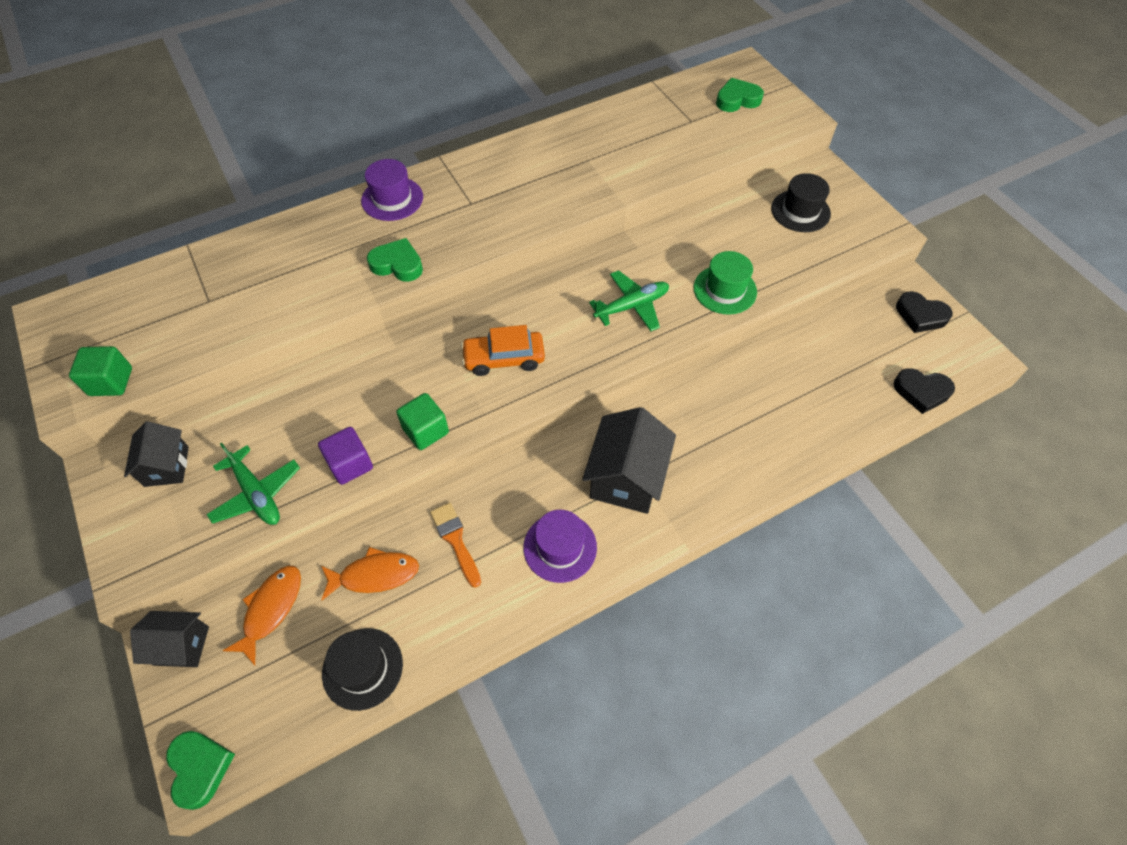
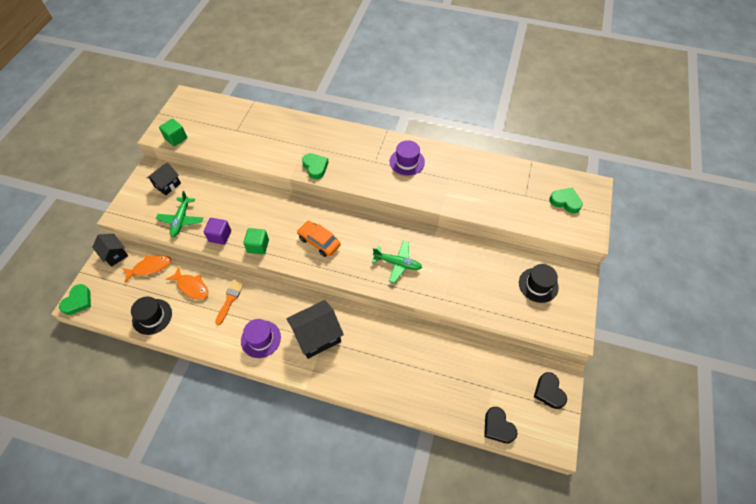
camera: 45 degrees right, 0 degrees up
purple hat [361,159,423,221] -> purple hat moved to [390,140,425,176]
green hat [694,251,757,315] -> none

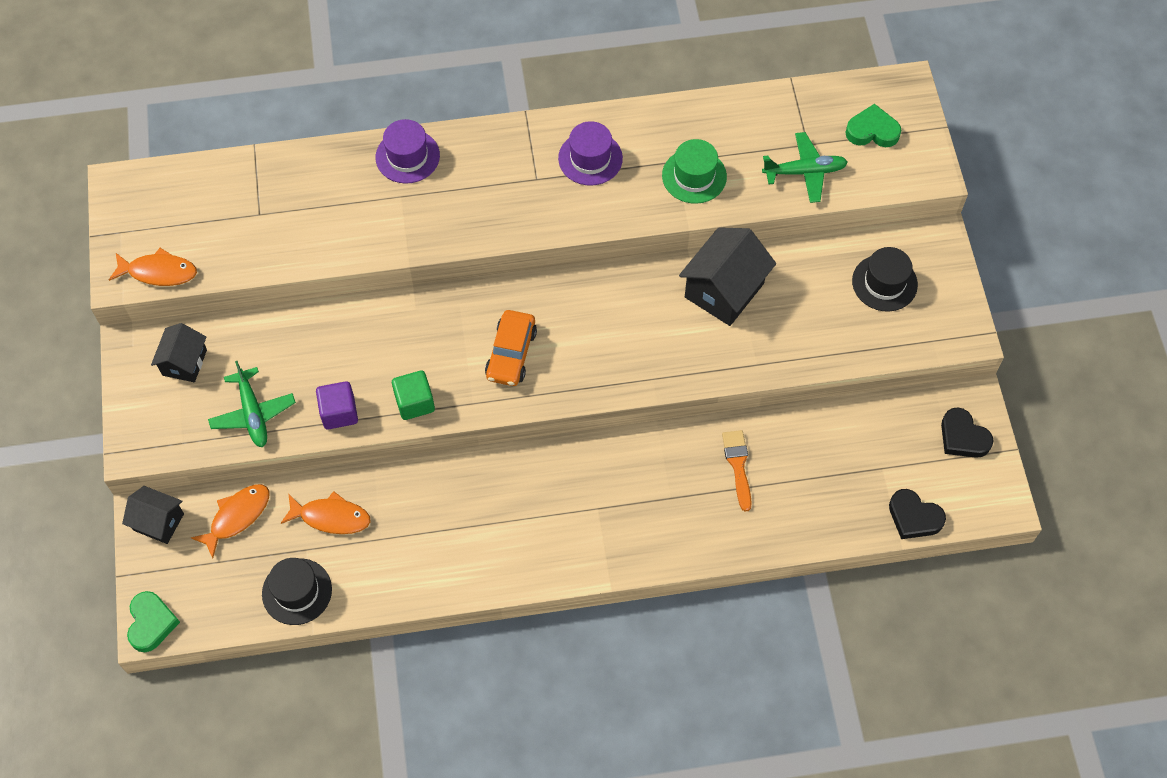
camera: 25 degrees left, 5 degrees up
green cube [159,118,187,146] -> orange fish [109,248,197,286]
orange brush [215,280,244,325] -> orange brush moved to [722,430,752,512]
purple hat [241,319,281,358] -> purple hat moved to [375,119,440,184]
black house [286,300,344,359] -> black house moved to [679,227,776,326]
orange car [297,221,341,257] -> orange car turned 90 degrees counterclockwise [485,310,537,386]
green heart [302,153,329,179] -> none
green plane [372,241,422,283] -> green plane moved to [762,132,848,203]
none -> green hat [662,139,727,204]

